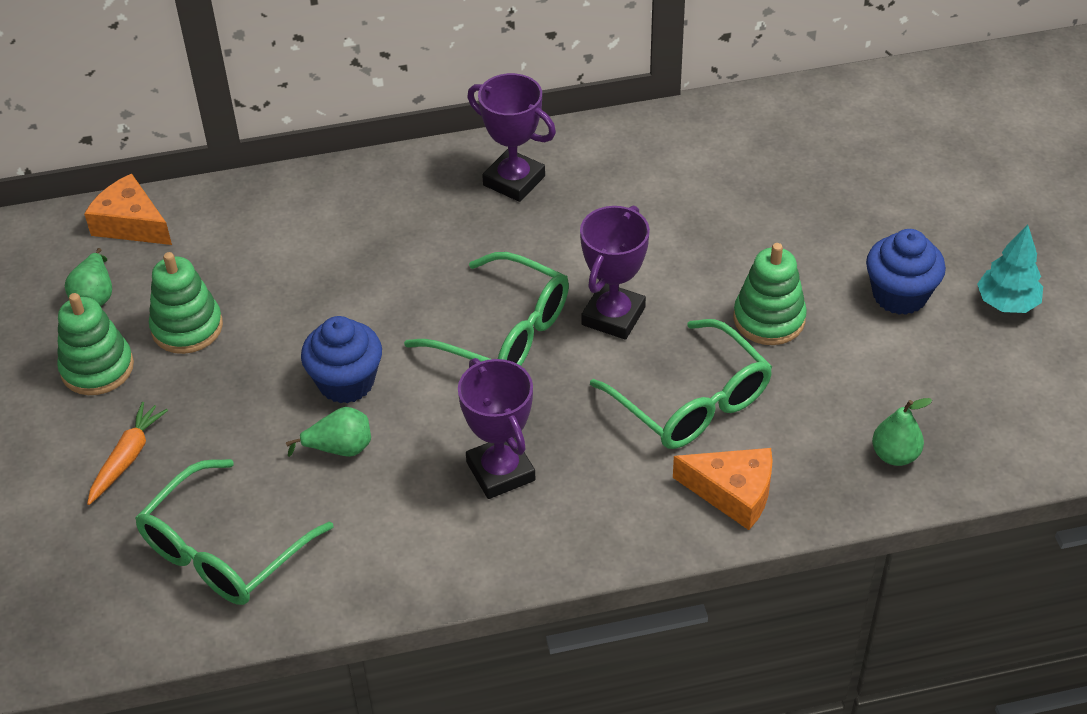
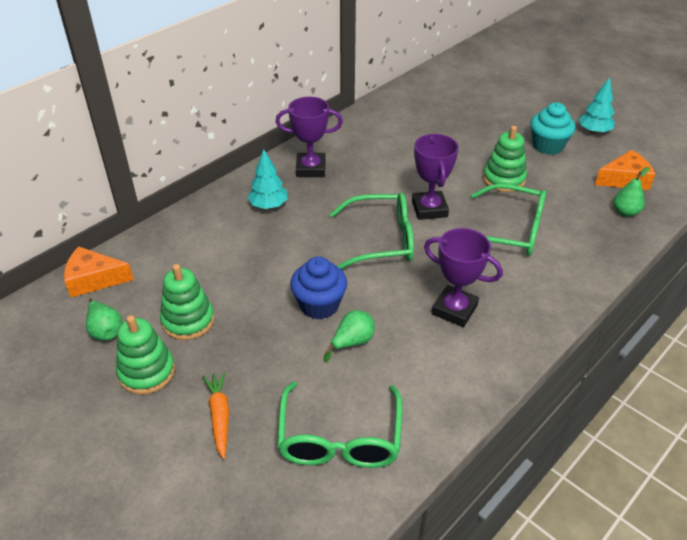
camera: 35 degrees left, 5 degrees down
orange cheese [673,448,773,530] -> orange cheese moved to [595,150,655,190]
blue cupcake [866,229,946,315] -> turquoise cupcake [530,102,576,155]
none -> turquoise tree [247,149,288,209]

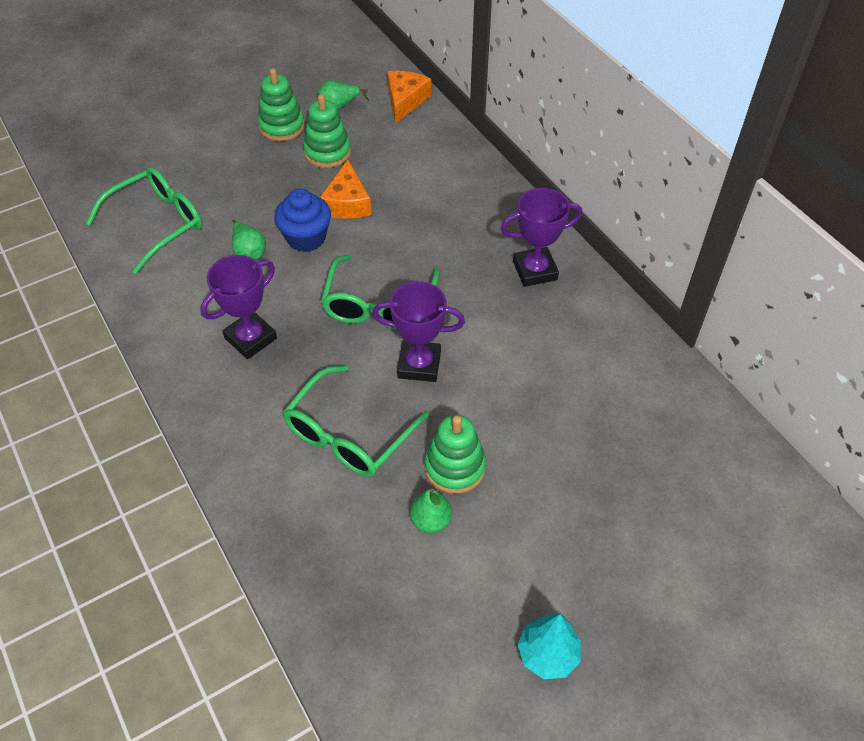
camera: 105 degrees right, 10 degrees up
orange carrot [202,372,229,459] -> none
turquoise tree [247,149,288,209] -> none
purple trophy [276,97,343,177] -> purple trophy turned 60 degrees clockwise [501,188,582,287]
green glasses [277,381,402,468] -> green glasses turned 120 degrees clockwise [86,167,202,274]
turquoise cupcake [530,102,576,155] -> none
orange cheese [595,150,655,190] -> orange cheese moved to [320,160,371,219]
green pear [613,167,650,217] -> green pear moved to [410,488,452,533]

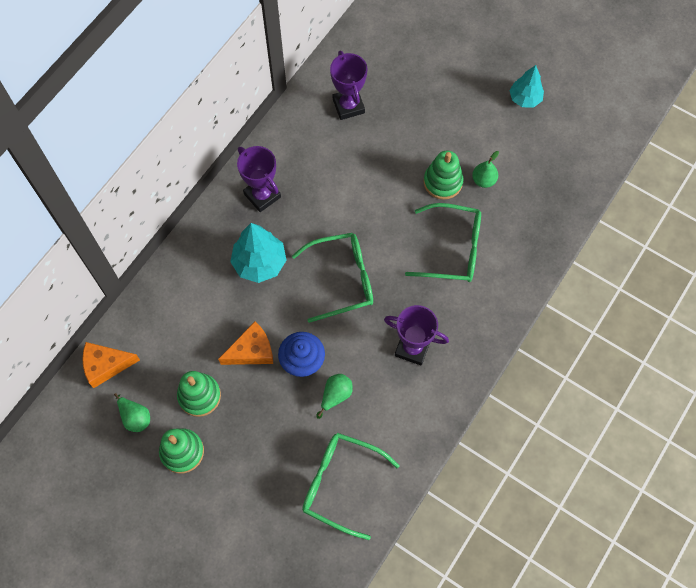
camera: 115 degrees left, 15 degrees up
purple trophy [373,281,465,382] -> purple trophy moved to [330,51,367,120]
none -> turquoise tree [230,223,286,283]

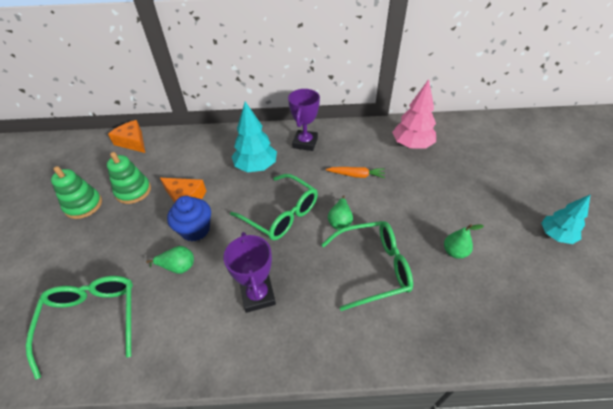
camera: 55 degrees right, 20 degrees down
green pear [114,393,150,432] -> green pear moved to [328,195,353,230]
purple trophy [330,51,367,120] -> pink tree [392,79,436,149]
green glasses [405,203,481,282] -> green glasses turned 75 degrees counterclockwise [321,221,413,311]
green stacking toy [424,150,464,200] -> none
none -> orange carrot [326,167,385,178]

